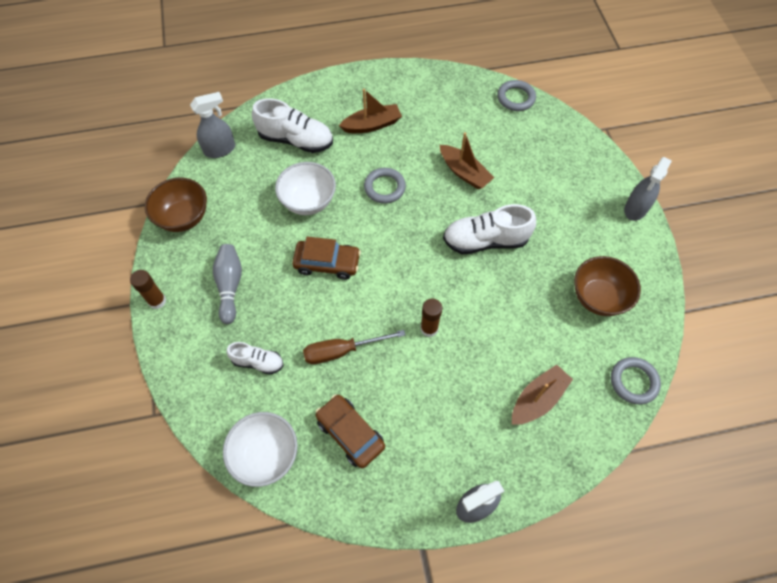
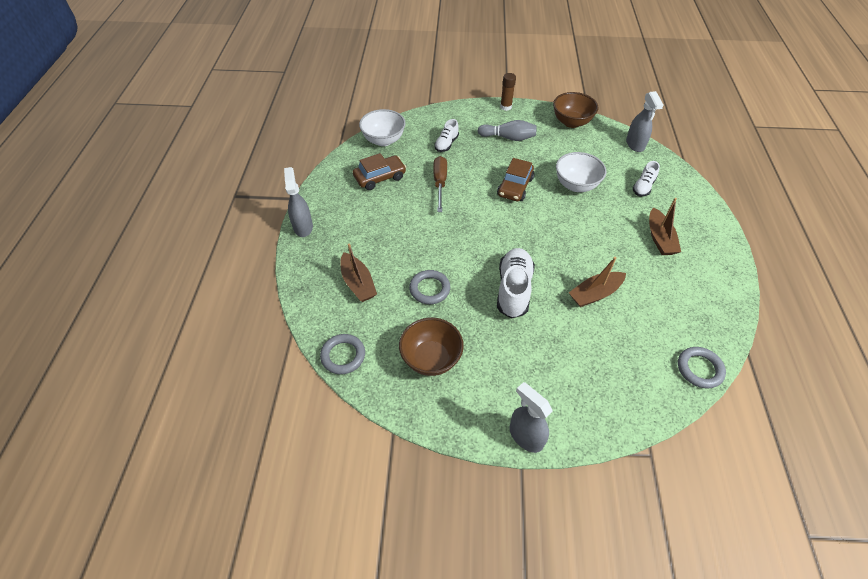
camera: 105 degrees right, 10 degrees down
white shoe [252,98,333,153] -> white shoe [633,161,660,196], size x0.57
grey ring [364,168,406,204] -> grey ring moved to [409,270,450,304]
brown glue stick [420,299,442,337] -> none

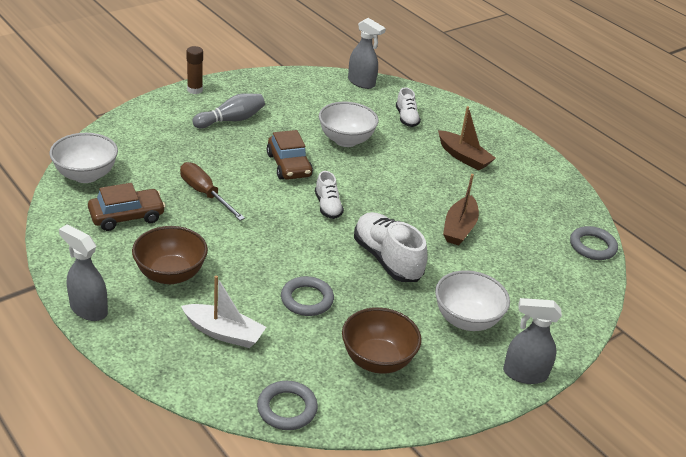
camera: 45 degrees left, 15 degrees down
brown boat [340,243,377,302] -> white boat [181,275,266,348]
brown car [353,153,406,190] -> brown car turned 45 degrees clockwise [88,183,165,231]
white shoe [435,119,459,152] -> white shoe moved to [315,171,344,219]
brown bowl [553,92,599,128] -> brown bowl moved to [132,226,208,284]
none -> white bowl [435,270,510,331]

